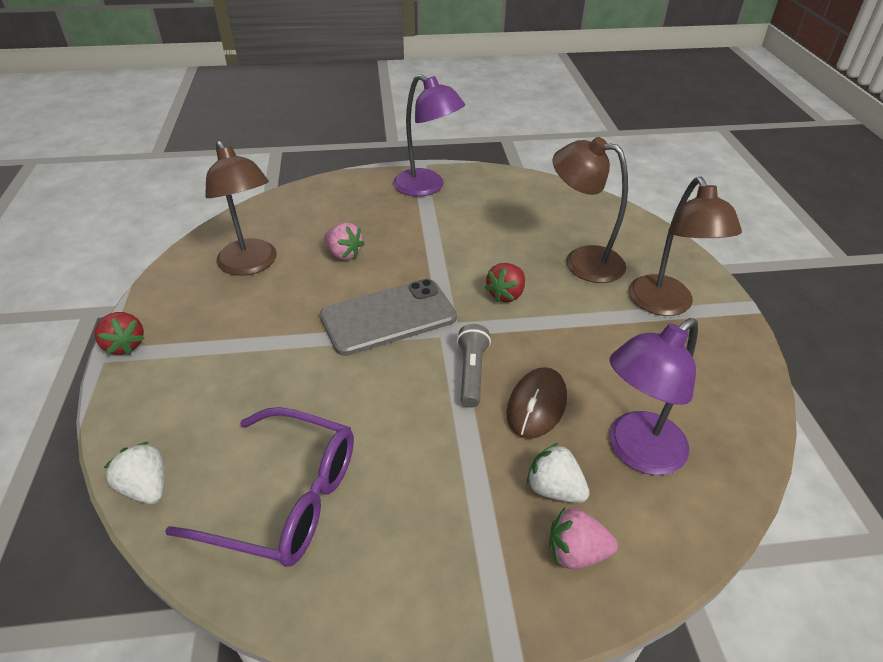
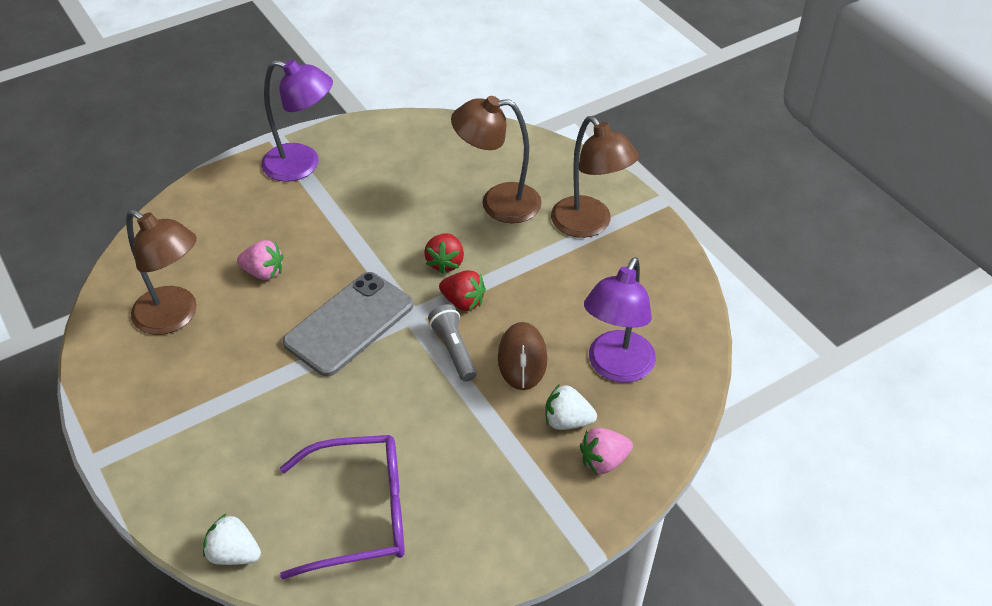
camera: 25 degrees left, 5 degrees up
red strawberry [95,312,144,355] -> red strawberry moved to [439,270,486,311]

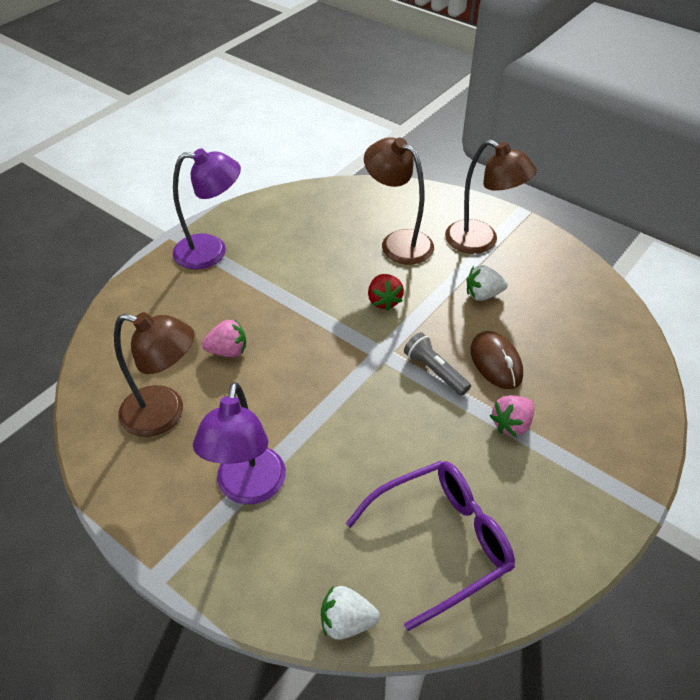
camera: 20 degrees left, 0 degrees up
grey phone [283,272,414,377] -> none
red strawberry [439,270,486,311] -> none
brown lamp [451,96,542,223] -> brown lamp turned 60 degrees clockwise [364,137,434,265]
white strawberry [545,384,597,430] -> white strawberry moved to [466,265,508,301]
pink strawberry [580,427,633,474] -> pink strawberry moved to [490,395,534,437]
purple lamp [584,257,656,383] -> purple lamp moved to [193,382,286,504]

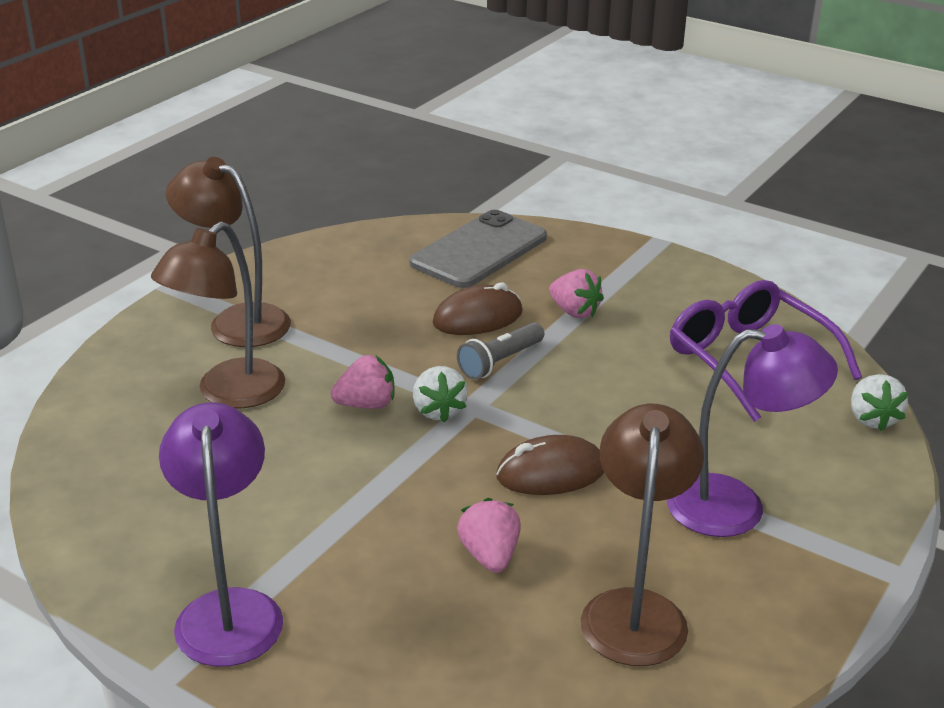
camera: 95 degrees left, 15 degrees down
red strawberry [368,274,404,311] -> pink strawberry [331,355,394,409]
brown lamp [445,139,537,254] -> brown lamp turned 90 degrees counterclockwise [166,157,291,347]
white strawberry [466,265,508,301] -> white strawberry moved to [413,366,468,423]
none -> grey phone [410,210,547,288]
none -> brown mouse [496,435,604,495]

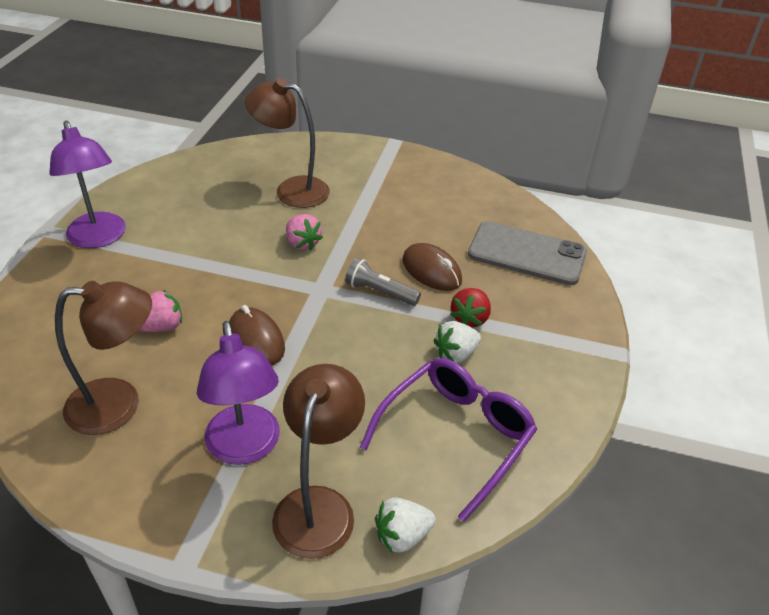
camera: 70 degrees right, 10 degrees up
purple lamp [159,402,283,667] -> purple lamp turned 90 degrees clockwise [49,121,126,248]
brown lamp [166,157,291,347] -> brown lamp moved to [272,364,365,559]
white strawberry [413,366,468,423] -> white strawberry moved to [433,321,481,363]
pink strawberry [549,269,604,318] -> red strawberry [450,288,491,327]

